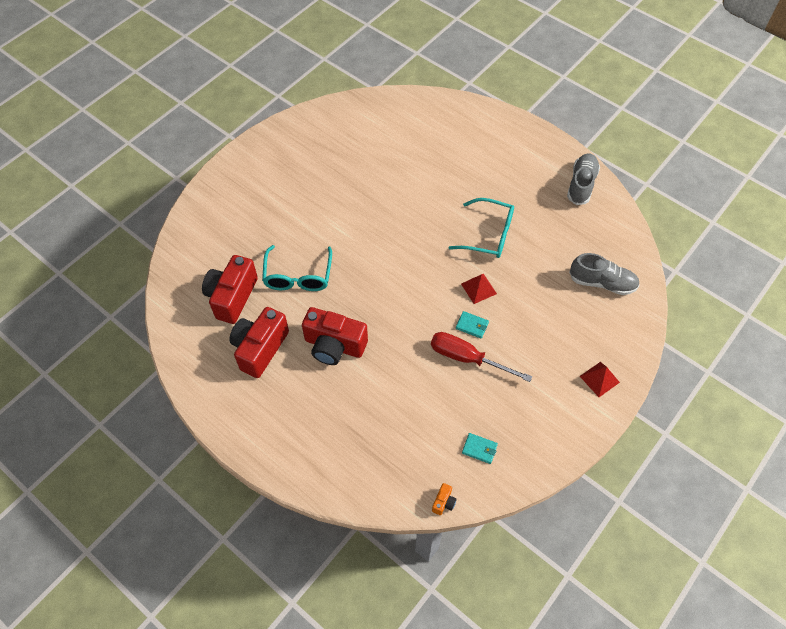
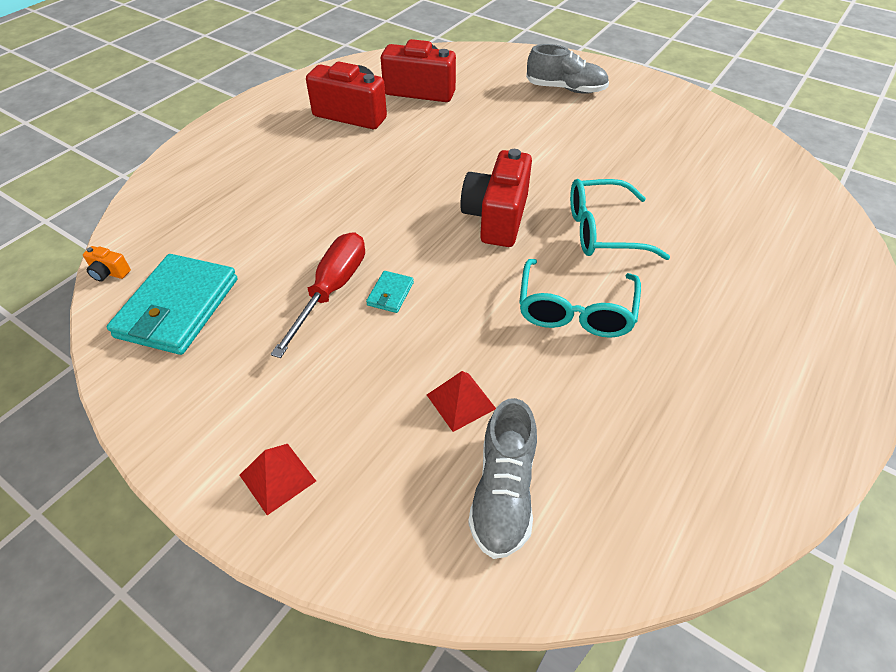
camera: 85 degrees right, 10 degrees down
turquoise glasses [262,245,332,291] -> turquoise glasses moved to [570,179,670,260]
red camera [302,307,368,365] -> red camera moved to [460,149,532,247]
red pyramid [461,274,497,304] -> red pyramid moved to [427,371,496,432]
turquoise wallet [462,433,498,464] -> turquoise wallet [107,254,237,355], size x2.32
grey shoe [567,153,600,205] -> grey shoe moved to [526,44,609,94]

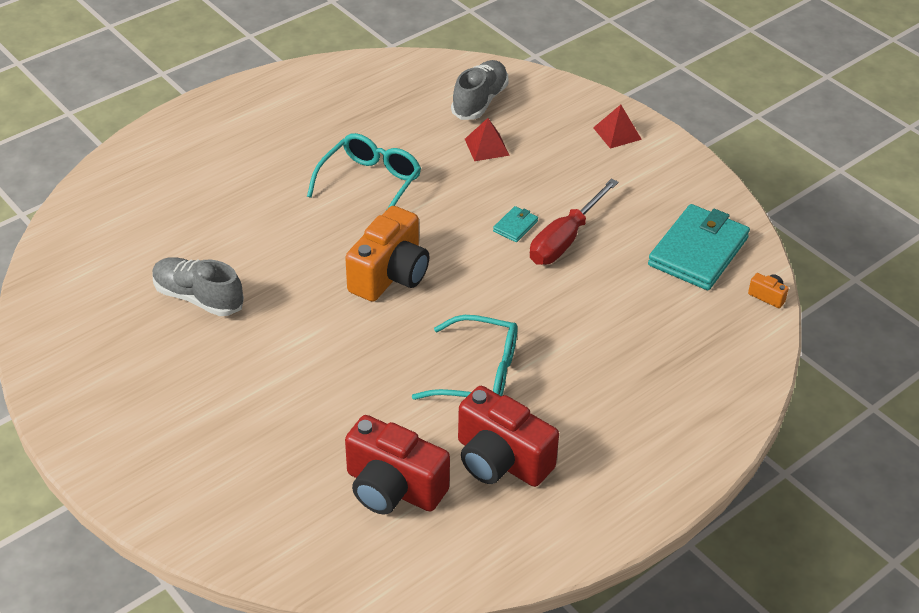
camera: 165 degrees left, 5 degrees down
red camera [460,149,532,247] -> orange camera [345,206,429,302]
grey shoe [526,44,609,94] -> grey shoe moved to [152,257,244,316]
turquoise glasses [570,179,670,260] -> turquoise glasses moved to [412,315,517,400]

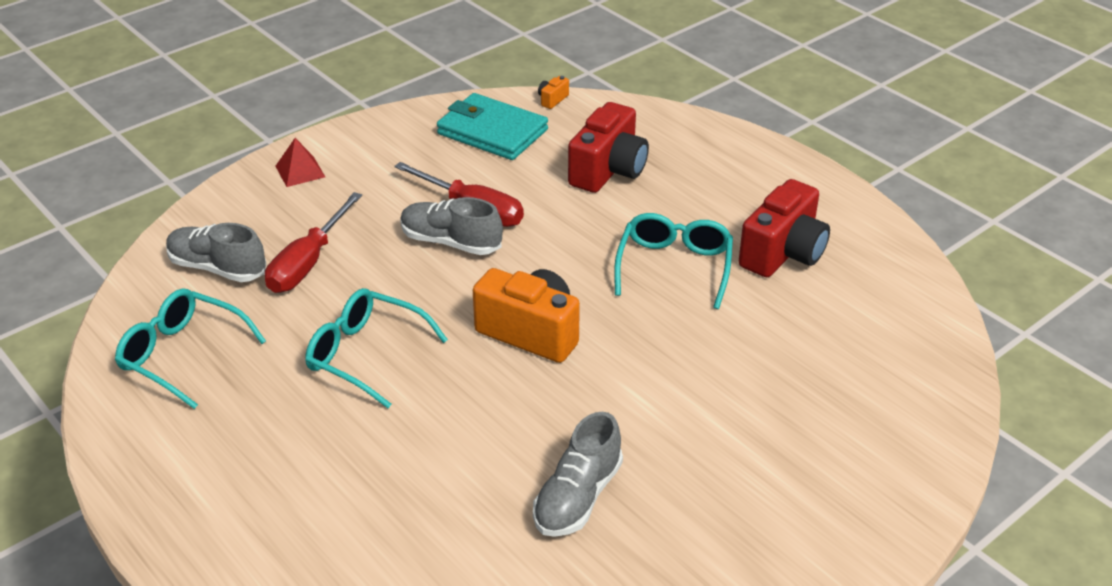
camera: 90 degrees left, 5 degrees down
red camera [345,415,450,514] -> red camera moved to [568,102,649,193]
red pyramid [465,118,510,161] -> red screwdriver [265,192,362,293]
turquoise wallet [493,206,538,242] -> grey shoe [400,197,503,255]
none -> turquoise glasses [115,288,266,409]

